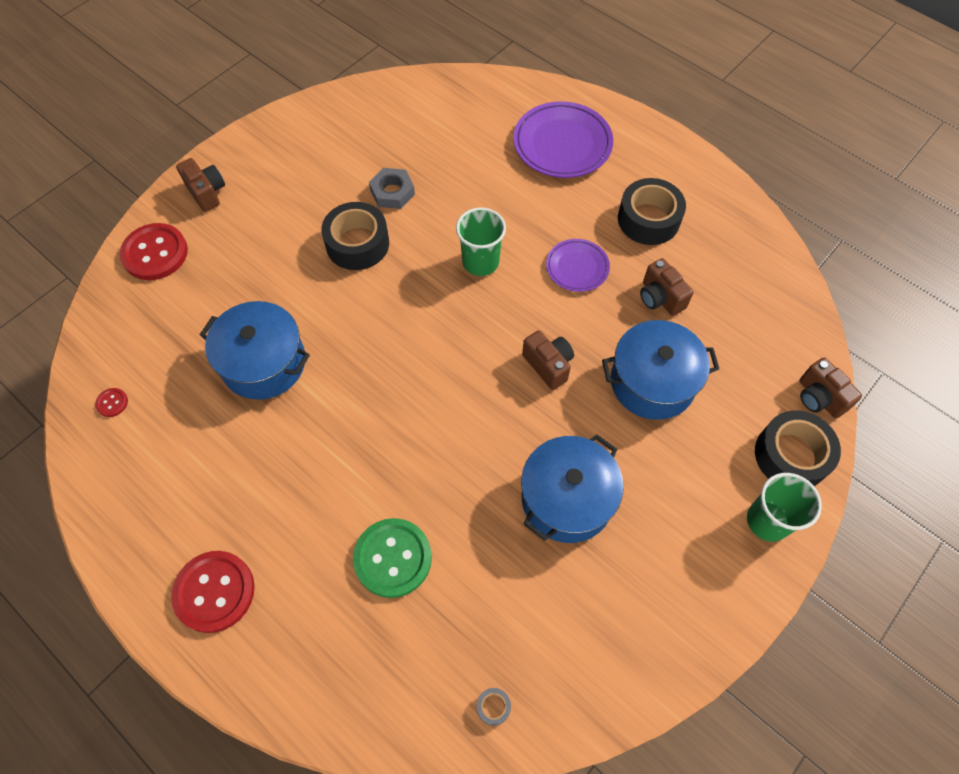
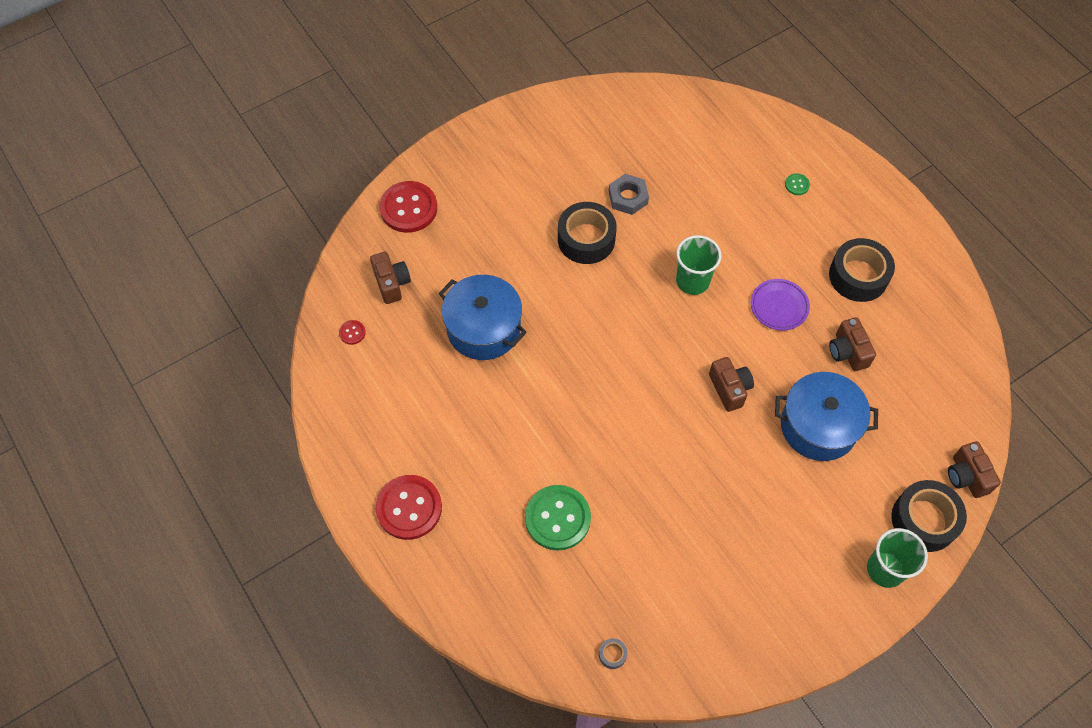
camera: 15 degrees right, 0 degrees up
brown camera [176,158,225,212] -> brown camera moved to [370,252,411,304]
purple plate [513,101,613,178] -> green button [785,173,810,195]
blue pot [521,434,624,543] -> none

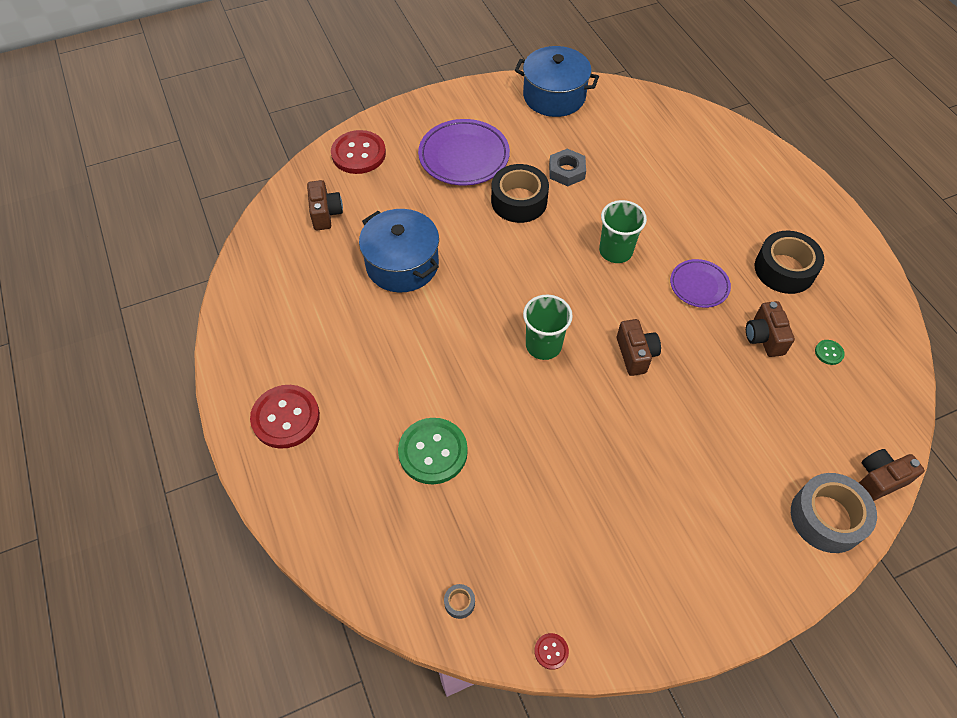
camera: 10 degrees right, 5 degrees down
red button [339,320,366,345] -> red button moved to [534,633,569,670]
blue pot [775,372,878,461] -> blue pot moved to [515,46,599,117]
green button [785,173,810,195] -> green button moved to [815,340,845,365]
green cup [867,528,928,588] -> green cup moved to [523,295,573,360]
black tape [891,480,967,552] -> grey tape [791,473,877,553]
brown camera [948,441,1001,498] -> brown camera turned 75 degrees clockwise [859,449,925,501]
none -> purple plate [418,119,510,186]

